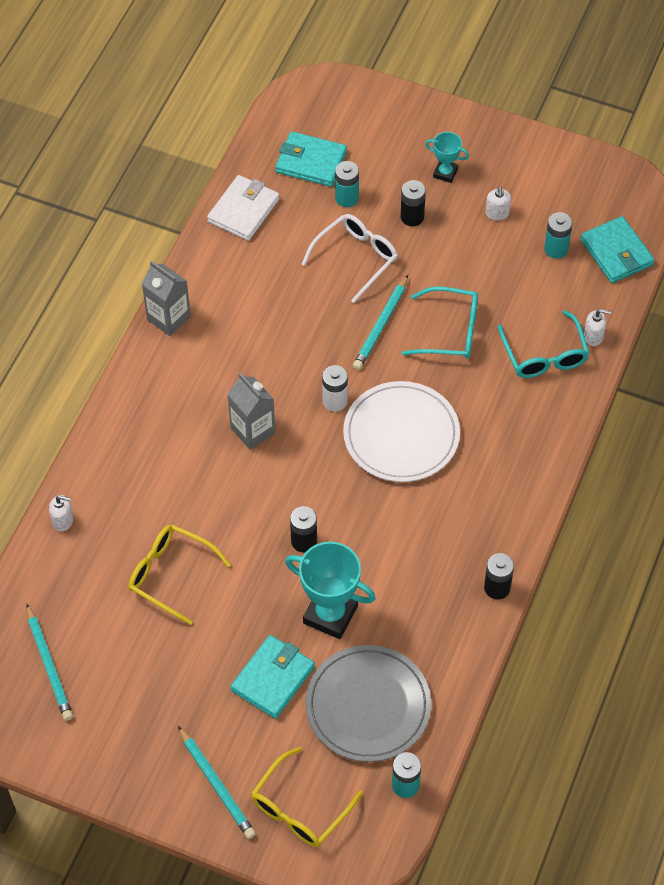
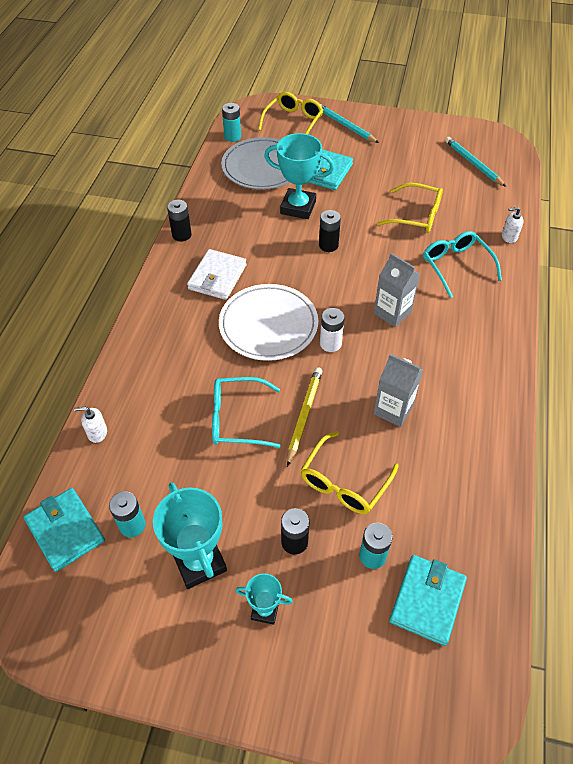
camera: 170 degrees right, 5 degrees down
grey carton [142,261,191,336] -> grey carton moved to [373,354,423,427]
white wallet [207,175,279,241] -> white wallet moved to [187,249,247,300]
turquoise wallet [275,131,347,187] -> turquoise wallet turned 75 degrees counterclockwise [389,555,467,646]
white glasses [302,214,398,303] -> yellow glasses [301,431,399,514]
turquoise pencil [353,275,408,370] -> yellow pencil [287,367,322,467]
white soap dispenser [486,186,511,221] -> turquoise trophy [153,482,227,589]
turquoise glasses [497,310,590,378] -> turquoise glasses moved to [423,231,502,298]

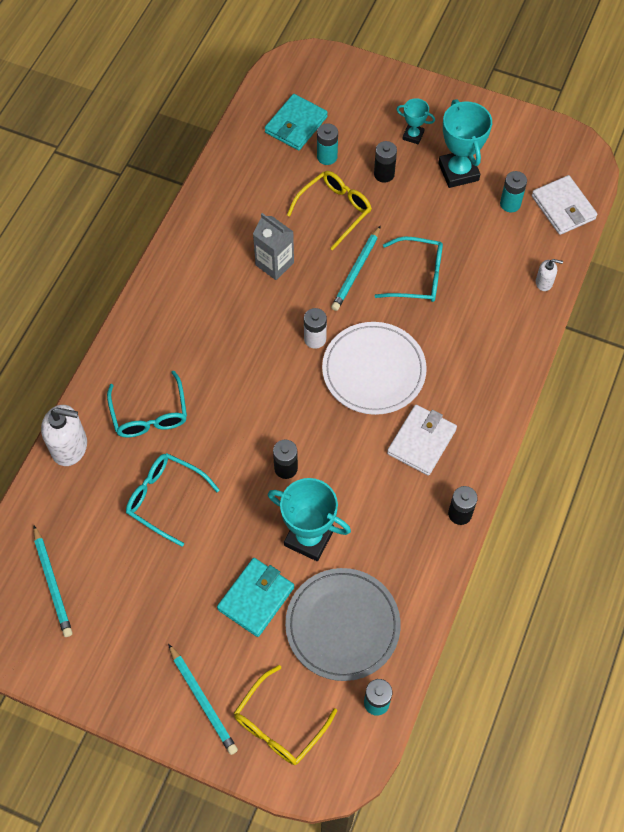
camera: 170 degrees left, 10 degrees up
turquoise wallet [24,488,105,572] -> white wallet [532,175,597,235]
yellow pencil [287,367,322,467] -> turquoise pencil [331,225,381,311]
grey carton [374,253,420,327] -> none
yellow glasses [377,183,443,233] -> turquoise glasses [126,453,220,546]
white soap dispenser [502,207,524,243] -> white soap dispenser [41,405,87,466], size x1.91

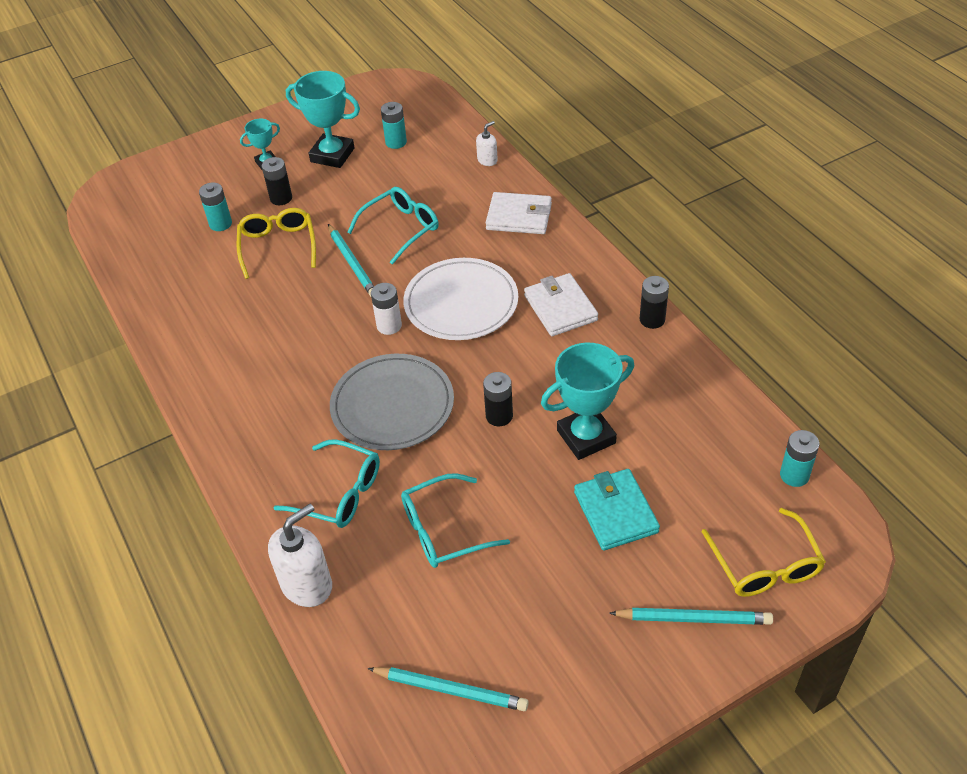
camera: 50 degrees left, 15 degrees down
grey carton [253,213,294,280] -> none
turquoise wallet [265,94,328,150] -> none
grey plate [285,568,401,681] -> grey plate moved to [330,354,454,450]
white wallet [532,175,597,235] -> white wallet moved to [486,192,552,234]

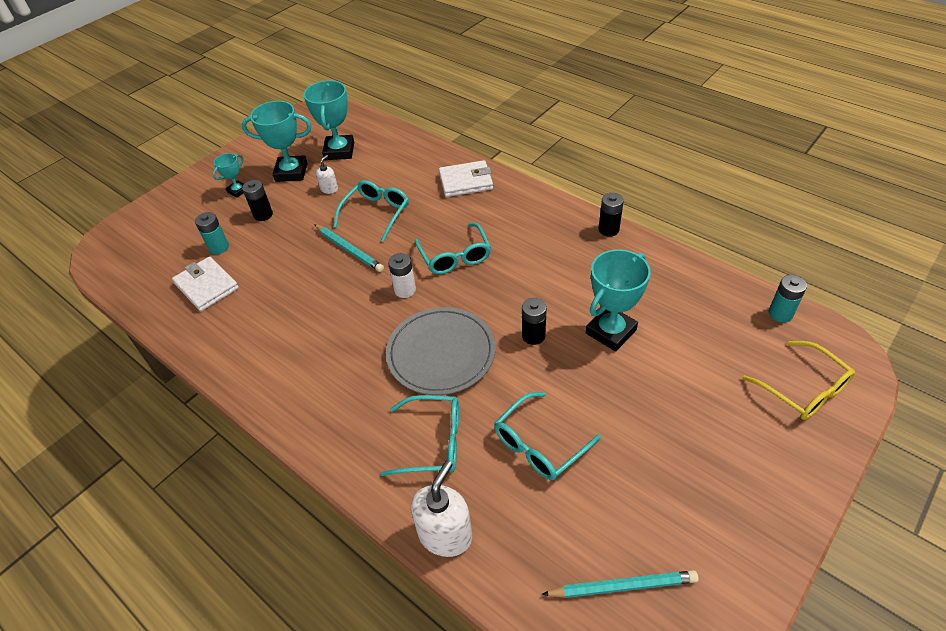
camera: 20 degrees left, 0 degrees up
yellow glasses [237,208,316,279] -> none
turquoise battery [381,102,407,149] -> turquoise trophy [303,80,354,160]
white plate [403,258,518,340] -> turquoise glasses [415,223,491,274]
white soap dispenser [476,121,498,166] -> white soap dispenser moved to [316,155,338,194]
white wallet [524,273,598,336] -> white wallet moved to [172,256,239,311]
turquoise wallet [574,469,660,551] -> none
turquoise pencil [609,608,773,625] -> none

